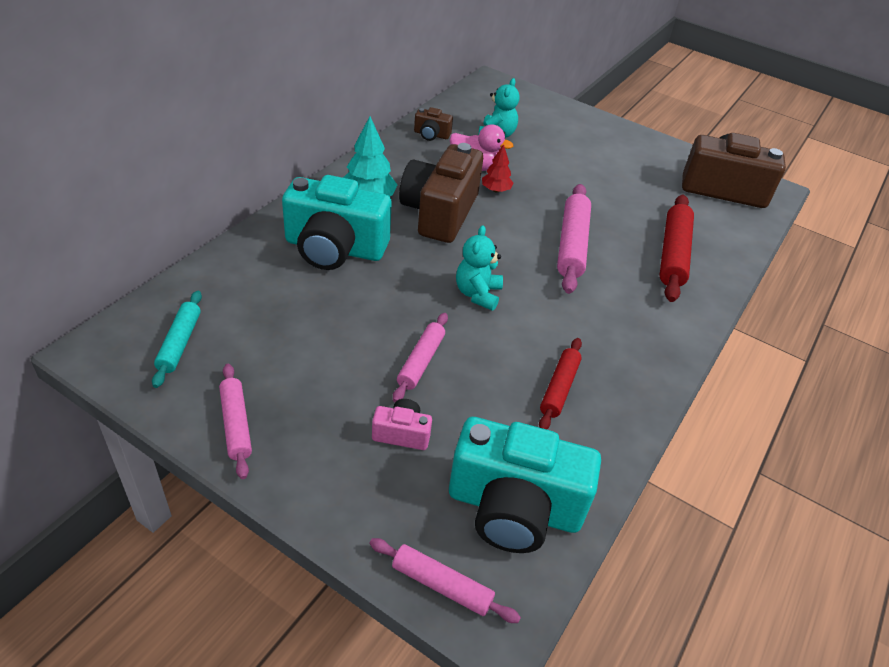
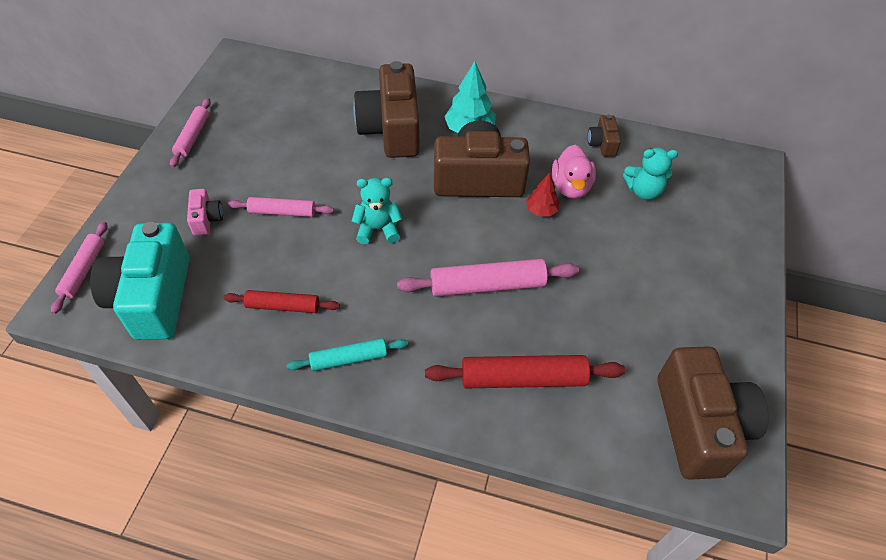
camera: 75 degrees right, 10 degrees up
turquoise rolling pin [152,291,202,388] -> turquoise rolling pin moved to [287,338,408,371]
pink rolling pin [219,364,252,479] -> pink rolling pin turned 45 degrees counterclockwise [170,98,211,168]
turquoise camera [282,175,392,270] -> brown camera [353,61,420,158]

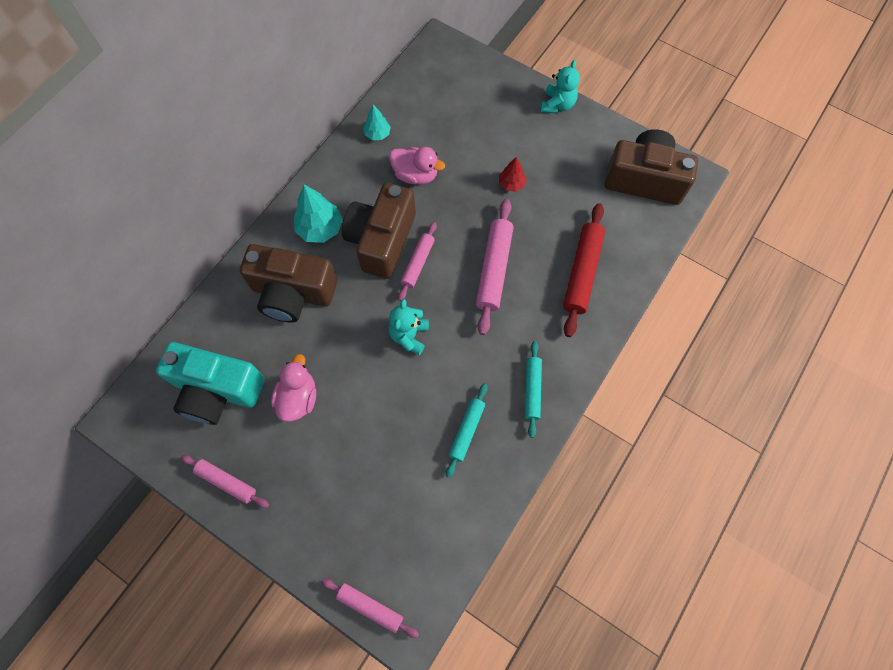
camera: 70 degrees left, 15 degrees up
turquoise camera [90,222,189,340] -> turquoise camera moved to [156,342,265,425]
pink camera [187,189,223,236] -> none
red rolling pin [224,290,340,313] -> turquoise rolling pin [446,384,487,478]
pink rolling pin [228,197,334,217] -> pink rolling pin moved to [398,222,437,301]
red tree [526,173,559,217] -> red tree moved to [499,157,527,192]
brown camera [588,114,621,157] -> turquoise tree [363,105,391,140]
turquoise teddy bear [623,148,678,200] -> turquoise teddy bear moved to [541,60,580,113]
none -> pink duck [271,354,316,422]

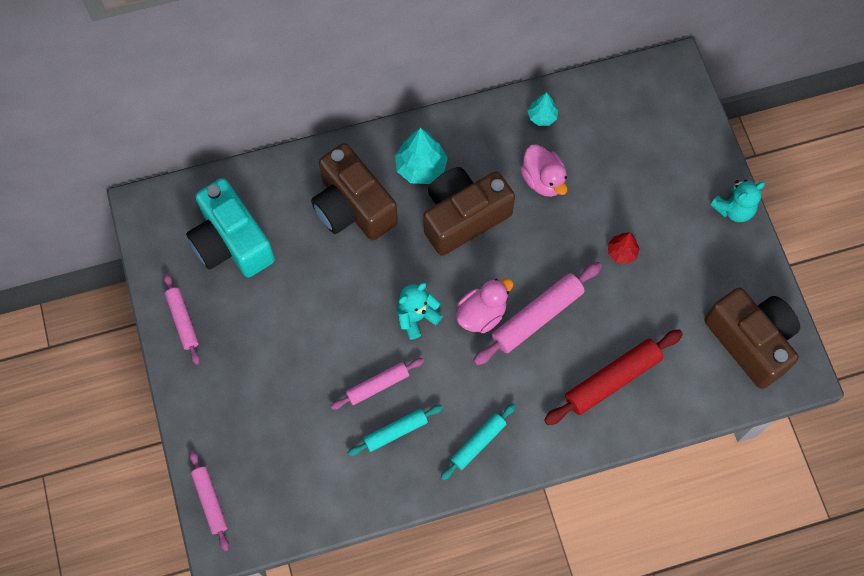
camera: 40 degrees right, 0 degrees up
pink duck [271,354,316,422] -> pink duck moved to [456,279,514,333]
pink rolling pin [398,222,437,301] -> pink rolling pin moved to [331,358,424,410]

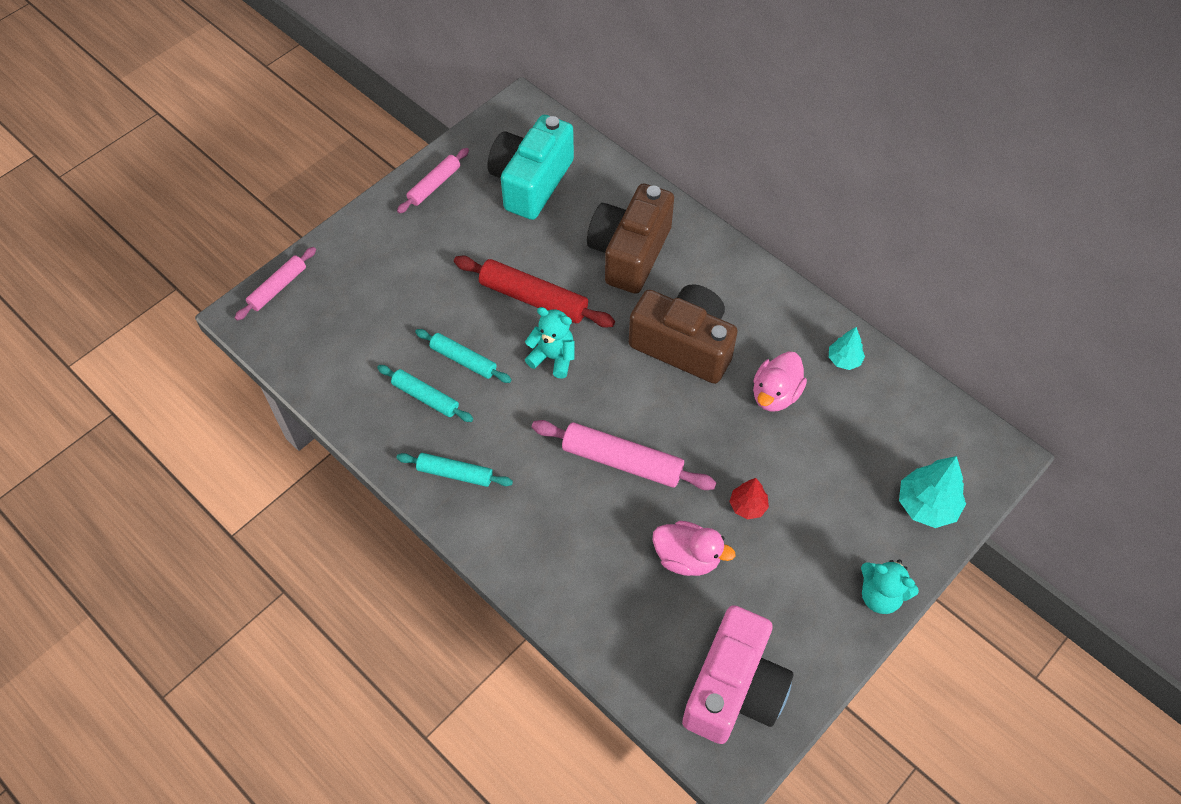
camera: 60 degrees right, 10 degrees down
pink rolling pin [331,358,424,410] -> turquoise rolling pin [415,329,512,383]
turquoise tree [395,128,448,184] -> turquoise tree moved to [899,456,966,528]
pink duck [456,279,514,333] -> pink duck moved to [653,521,735,576]
red rolling pin [544,330,683,425] -> red rolling pin moved to [454,256,615,328]
brown camera [705,288,800,389] -> pink camera [682,605,793,744]

